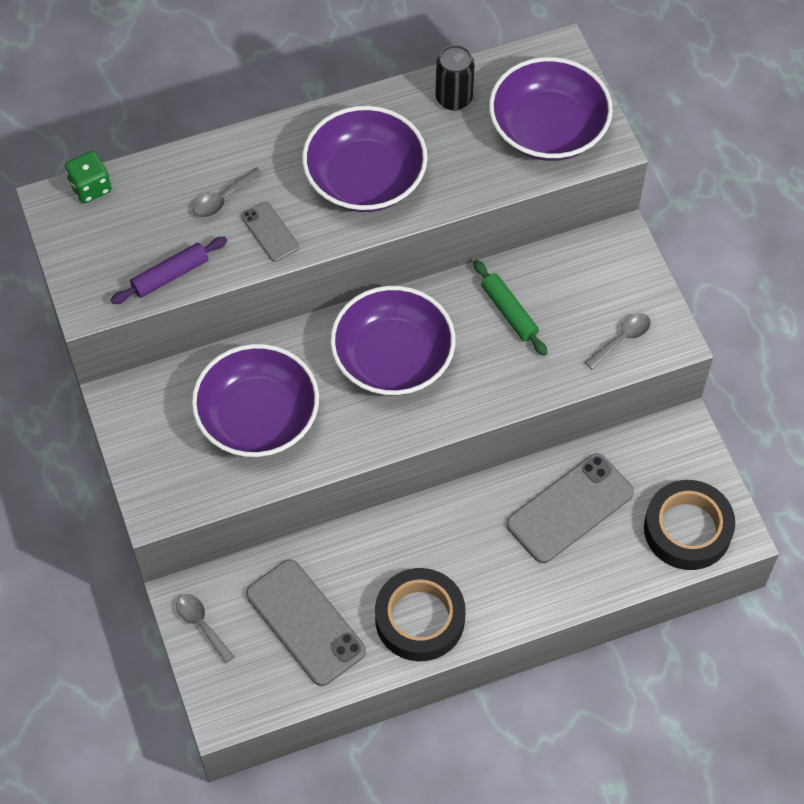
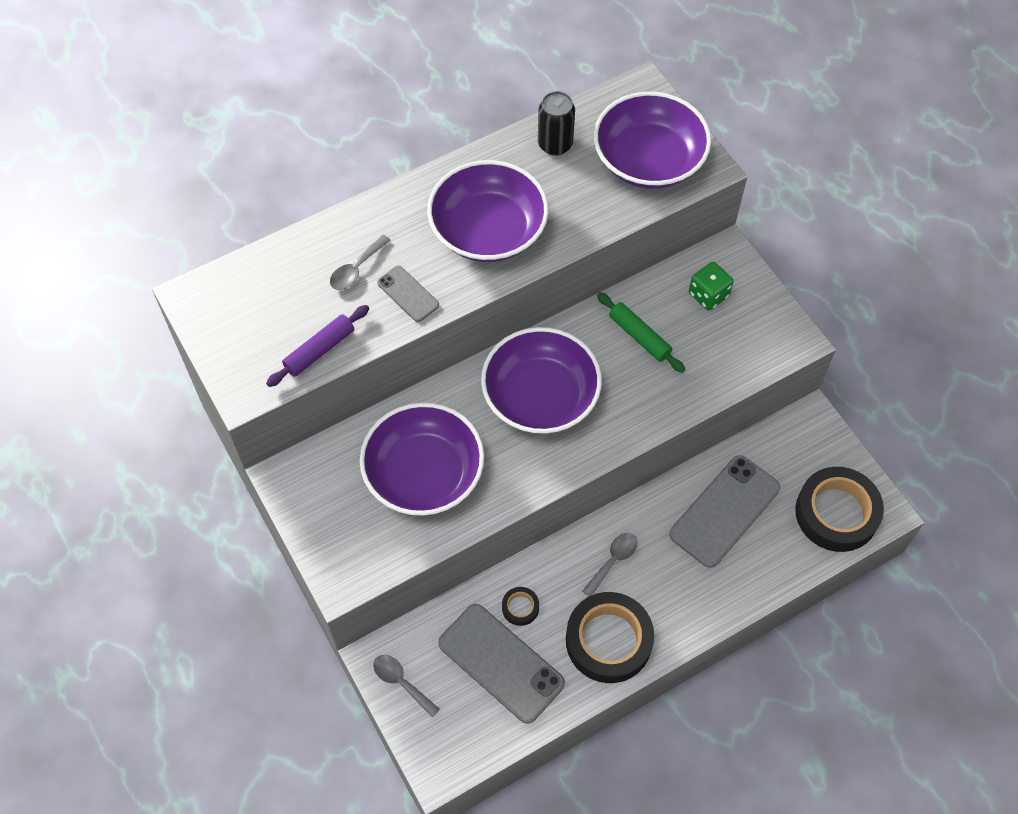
camera: 10 degrees left, 0 degrees up
green dice [65,151,112,203] -> green dice moved to [689,262,734,311]
grey spoon [585,313,651,370] -> grey spoon moved to [582,533,637,596]
none -> black tape [502,587,539,626]

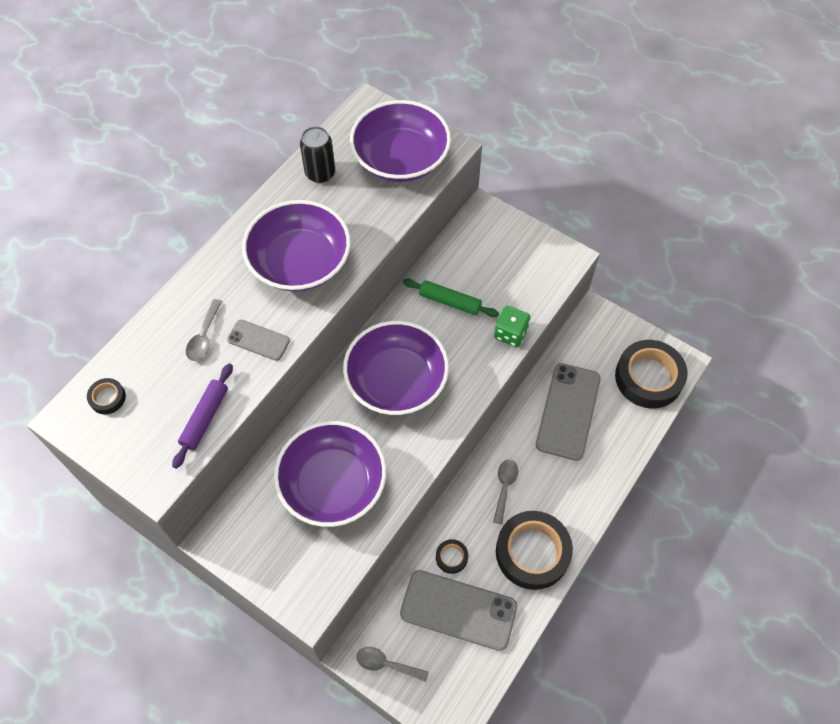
camera: 25 degrees left, 0 degrees up
green dice [689,262,734,311] -> green dice moved to [494,306,530,347]
none -> black tape [87,378,126,414]

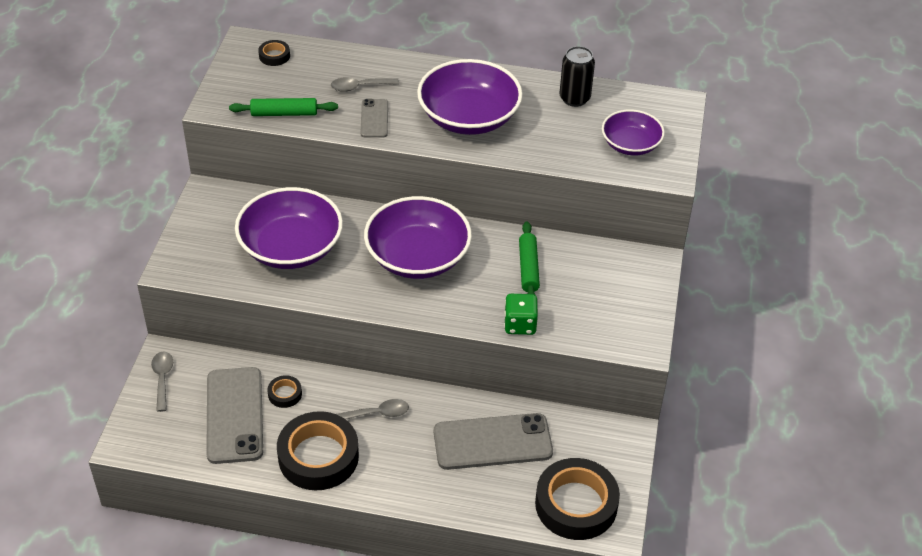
camera: 65 degrees right, 15 degrees down
purple rolling pin [172,363,233,469] -> green rolling pin [229,98,338,116]
purple bowl [350,100,451,182] -> purple bowl [602,109,665,156], size x0.59

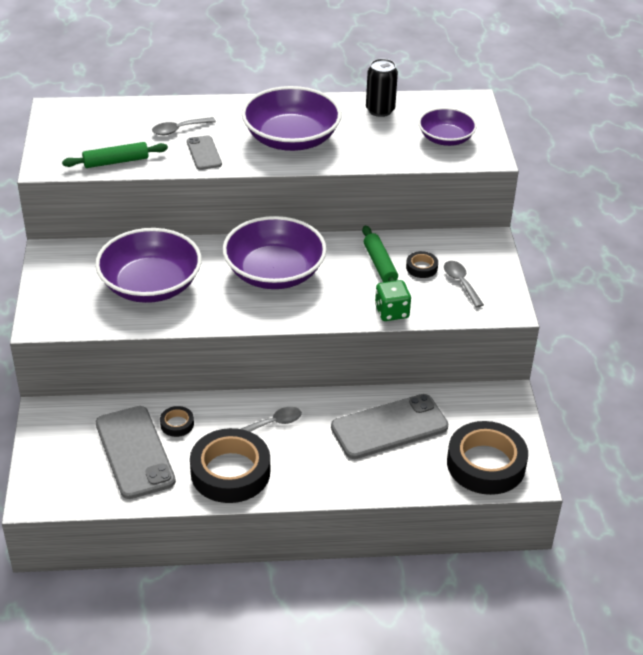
camera: 15 degrees left, 5 degrees down
grey spoon [151,352,173,412] -> grey spoon moved to [444,261,484,308]
black tape [258,40,290,66] -> black tape moved to [406,251,438,278]

